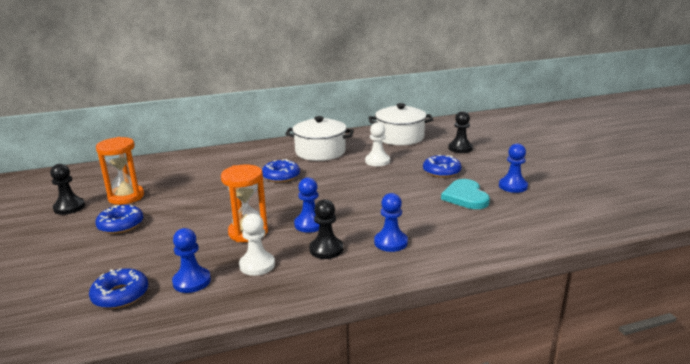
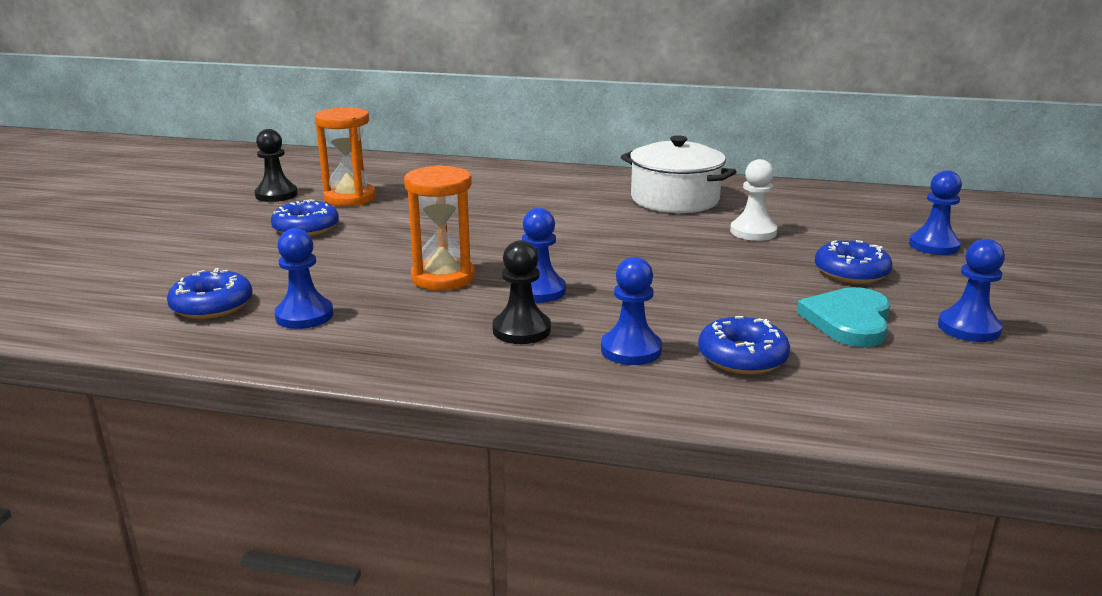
camera: 30 degrees right, 0 degrees up
white pawn [239,213,275,276] -> none
blue donut [262,159,300,183] -> blue donut moved to [698,316,790,374]
white pot [368,103,433,145] -> none
black pawn [448,111,473,153] -> blue pawn [909,170,962,255]

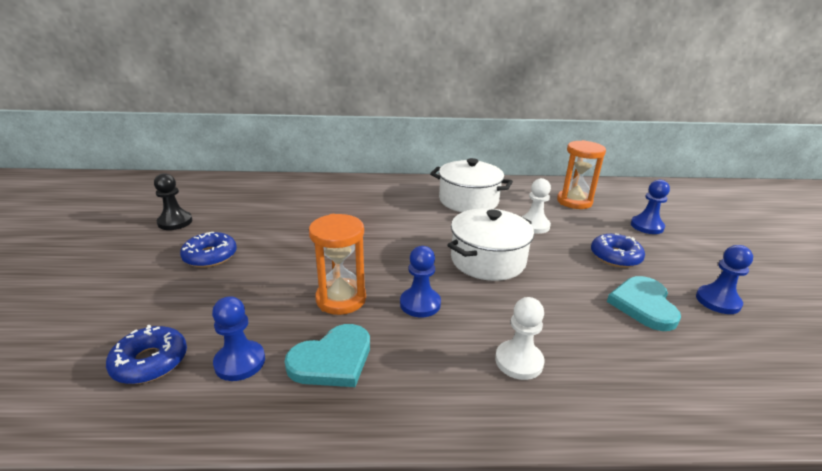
camera: 15 degrees left, 5 degrees up
orange hourglass [315,107,376,206] -> orange hourglass moved to [557,140,606,209]
black pawn [492,240,551,344] -> none
blue pawn [601,257,662,365] -> white pawn [495,297,544,380]
blue donut [698,316,790,374] -> none
none -> turquoise heart [285,324,370,387]
none -> white pot [447,208,534,281]

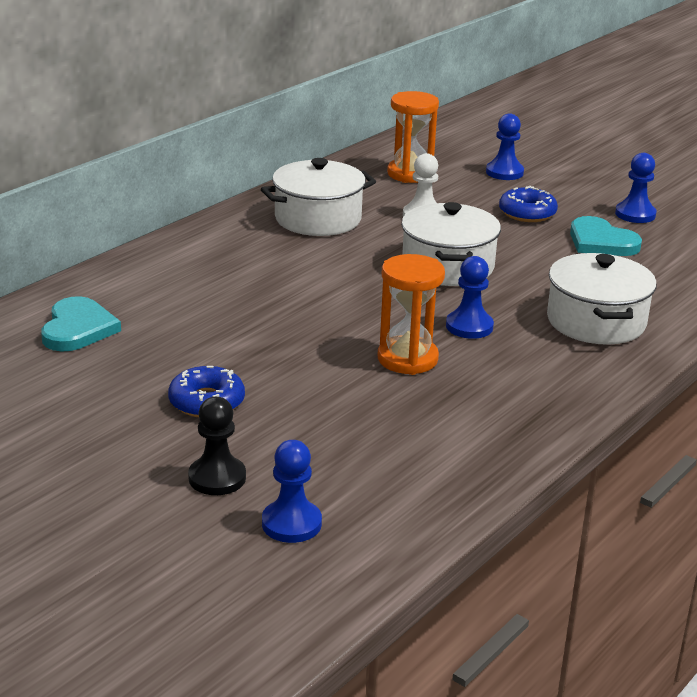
camera: 50 degrees left, 0 degrees up
blue donut [106,325,187,384] -> none
black pawn [154,173,192,230] -> black pawn moved to [188,397,246,495]
blue pawn [212,296,265,381] -> blue pawn moved to [262,440,322,543]
turquoise heart [285,324,370,387] -> turquoise heart moved to [41,296,121,352]
white pawn [495,297,544,380] -> white pot [547,253,657,345]

